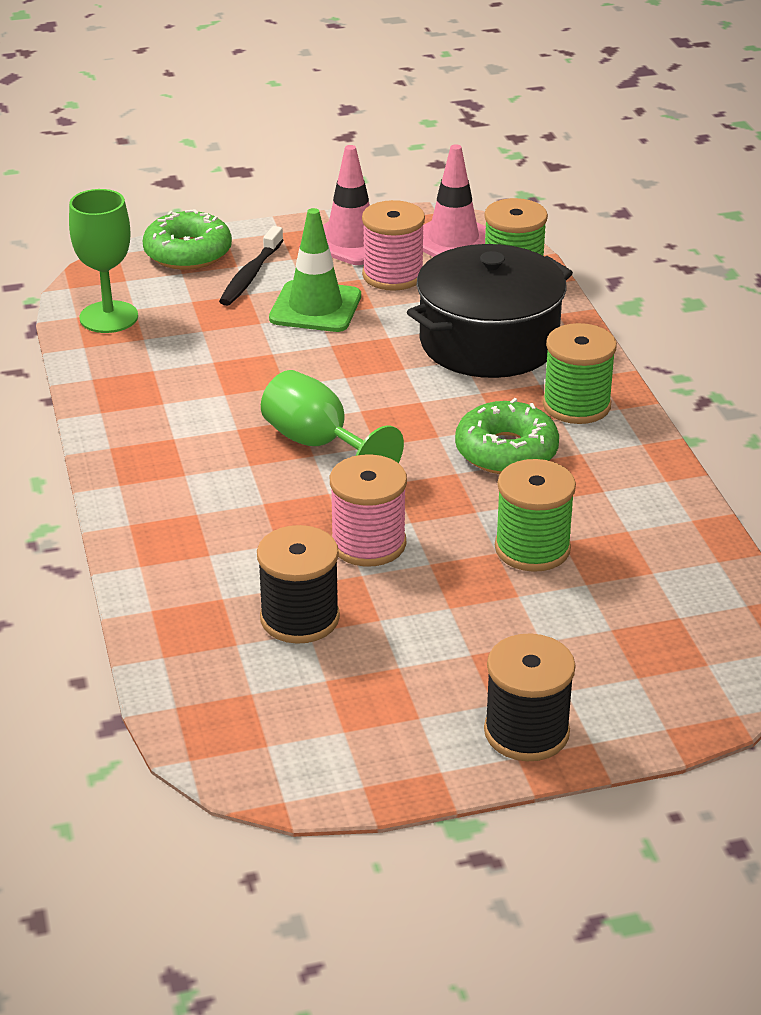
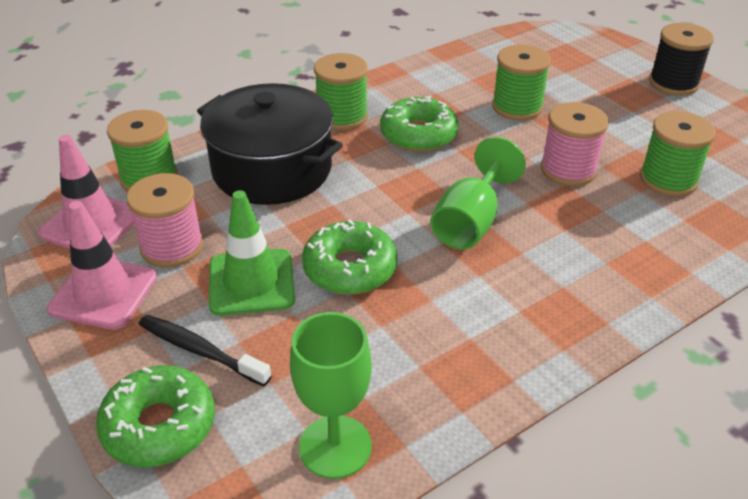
camera: 110 degrees left, 5 degrees up
black toothbrush [219,226,283,306] -> black toothbrush turned 150 degrees counterclockwise [139,315,272,386]
black spool [257,525,340,644] -> green spool [640,111,715,197]
none -> green donut [302,220,397,295]

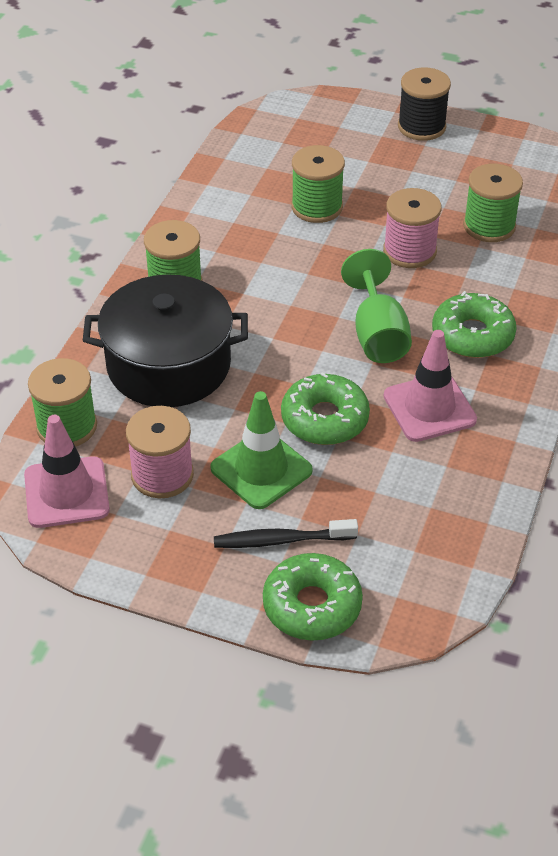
camera: 35 degrees left, 5 degrees up
pink traffic cone [47,201,157,330] -> pink traffic cone moved to [384,330,477,442]
green goblet [290,312,372,479] -> none
green donut [380,96,459,152] -> green donut moved to [432,291,517,358]

